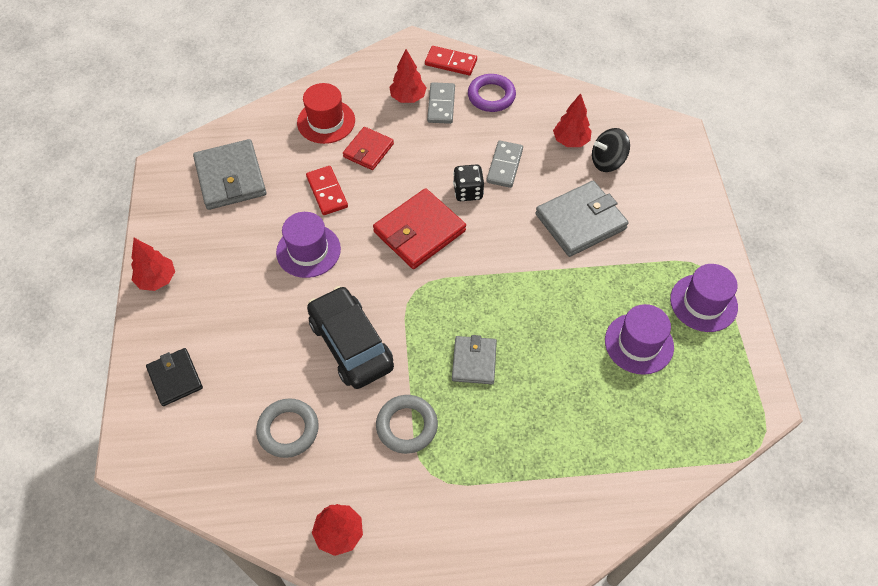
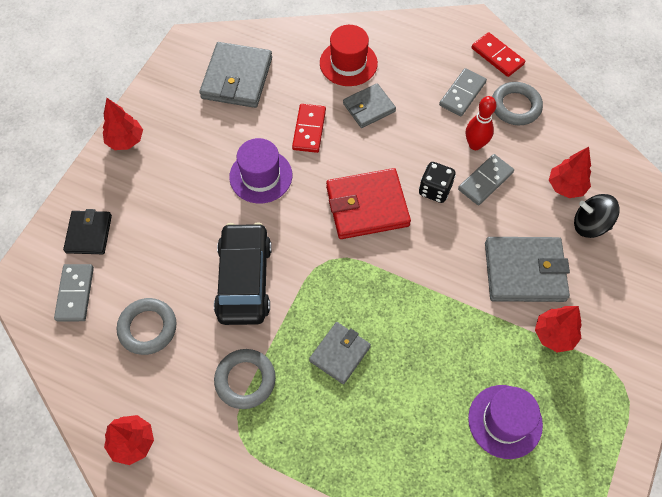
camera: 30 degrees right, 5 degrees up
red wallet [343,127,394,170] -> grey wallet [343,83,396,128]
red tree [389,49,427,103] -> red tree moved to [535,306,582,352]
purple ring [468,74,516,112] -> grey ring [492,82,543,125]
purple hat [670,264,738,332] -> none
none -> grey domino [54,264,94,321]
none -> red bowling pin [466,96,497,150]

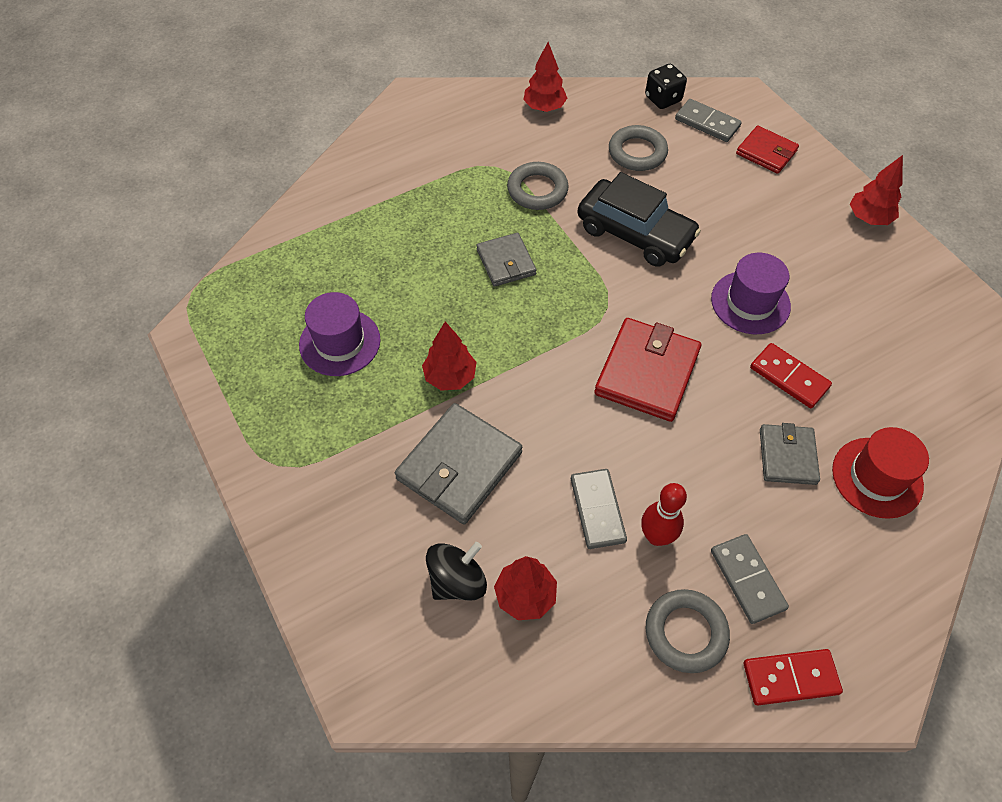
camera: 125 degrees right, 5 degrees down
black wallet [63,209,112,254] -> red wallet [736,125,799,174]
grey wallet [199,42,272,108] -> none
black dice [419,162,456,203] -> black dice moved to [645,64,687,109]
red tree [535,306,582,352] -> red tree moved to [422,322,476,391]

